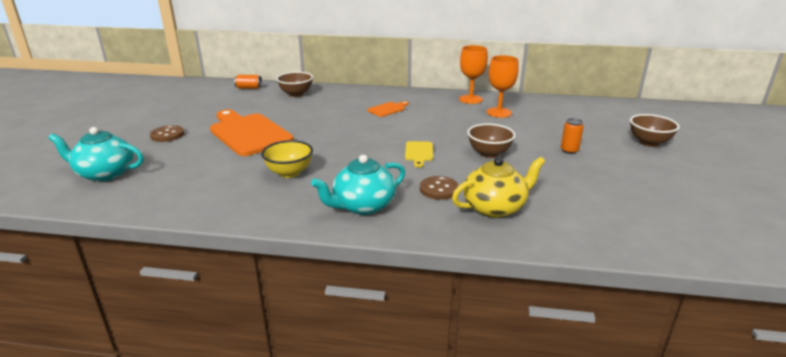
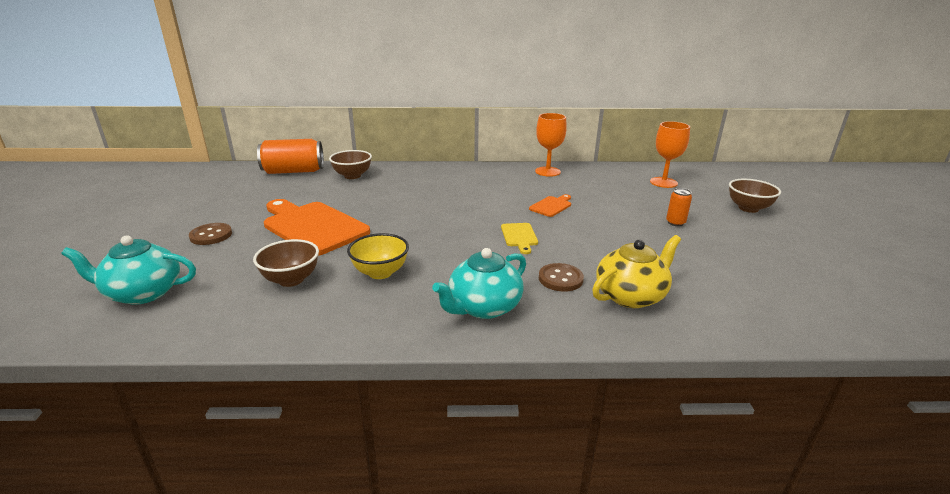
camera: 10 degrees left, 0 degrees up
orange can [234,75,262,89] -> orange can [257,139,324,174], size x2.06
orange cutting board [367,101,409,117] -> orange cutting board moved to [529,194,571,217]
brown bowl [467,123,516,158] -> brown bowl moved to [253,239,319,287]
orange goblet [487,55,519,118] -> orange goblet moved to [650,121,690,188]

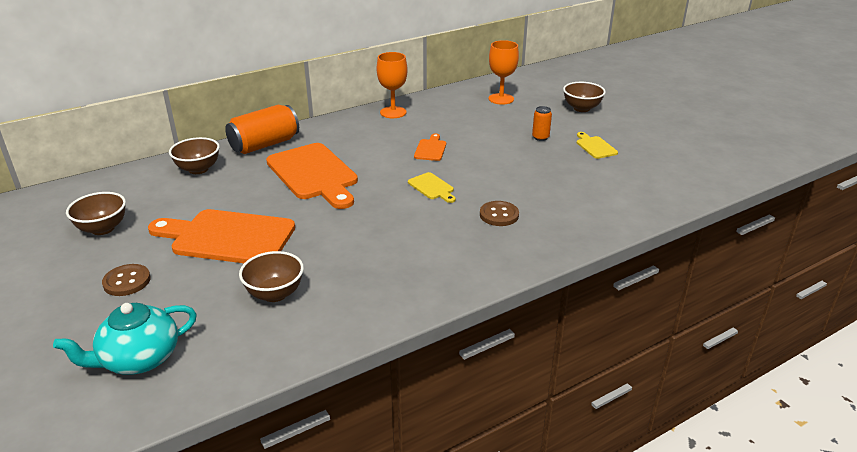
camera: 30 degrees left, 5 degrees up
orange can [257,139,324,174] -> orange can moved to [225,105,299,154]
yellow bowl [347,233,409,279] -> none
turquoise teapot [432,248,526,319] -> none
yellow teapot [592,235,681,308] -> none
none -> brown bowl [66,192,126,235]
none -> orange cutting board [266,143,358,209]
none -> yellow cutting board [577,132,618,159]

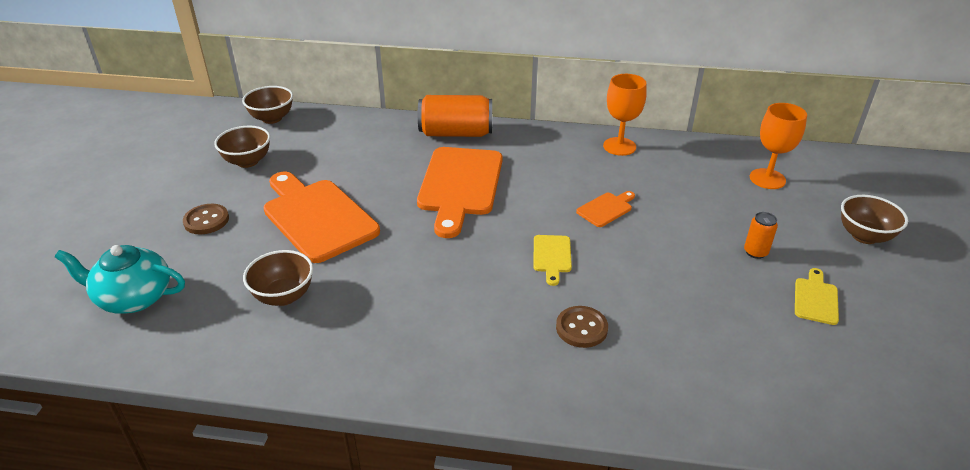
camera: 40 degrees right, 5 degrees up
brown bowl [169,137,220,174] -> brown bowl moved to [242,86,293,124]

